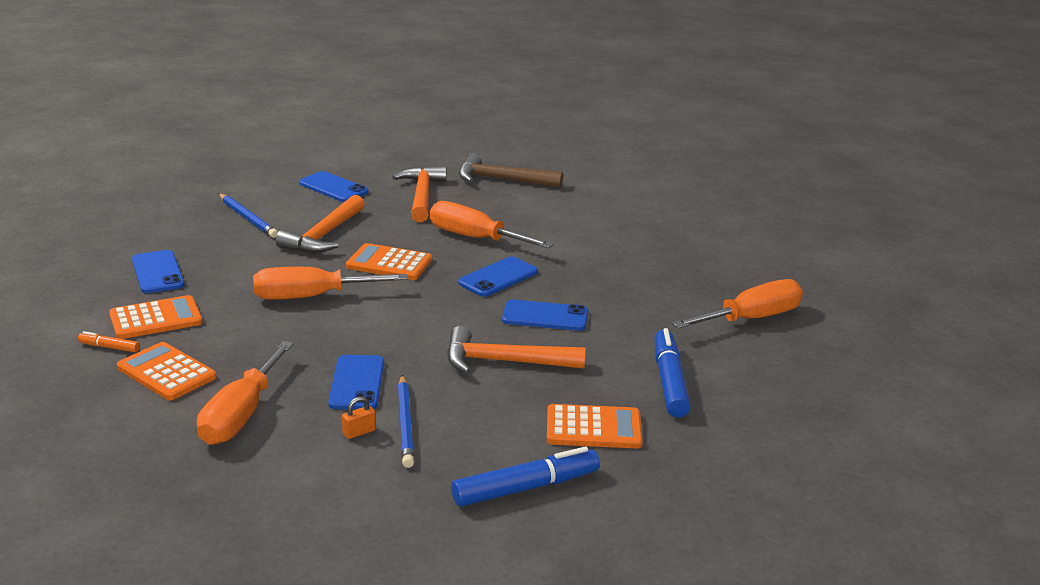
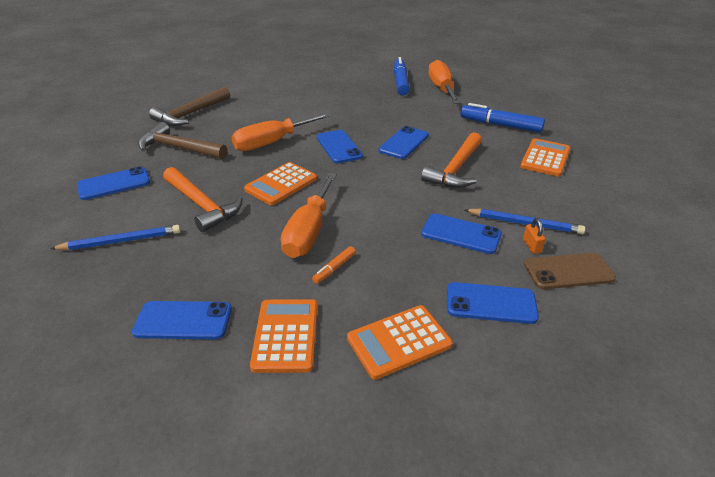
camera: 65 degrees left, 10 degrees up
orange marker [78,331,140,352] -> orange marker moved to [312,246,356,284]
orange screwdriver [197,341,294,445] -> blue phone [447,282,539,324]
orange hammer [392,166,447,222] -> brown hammer [138,122,227,159]
blue marker [451,447,600,507] -> blue marker moved to [394,57,410,95]
none -> brown phone [524,253,616,289]

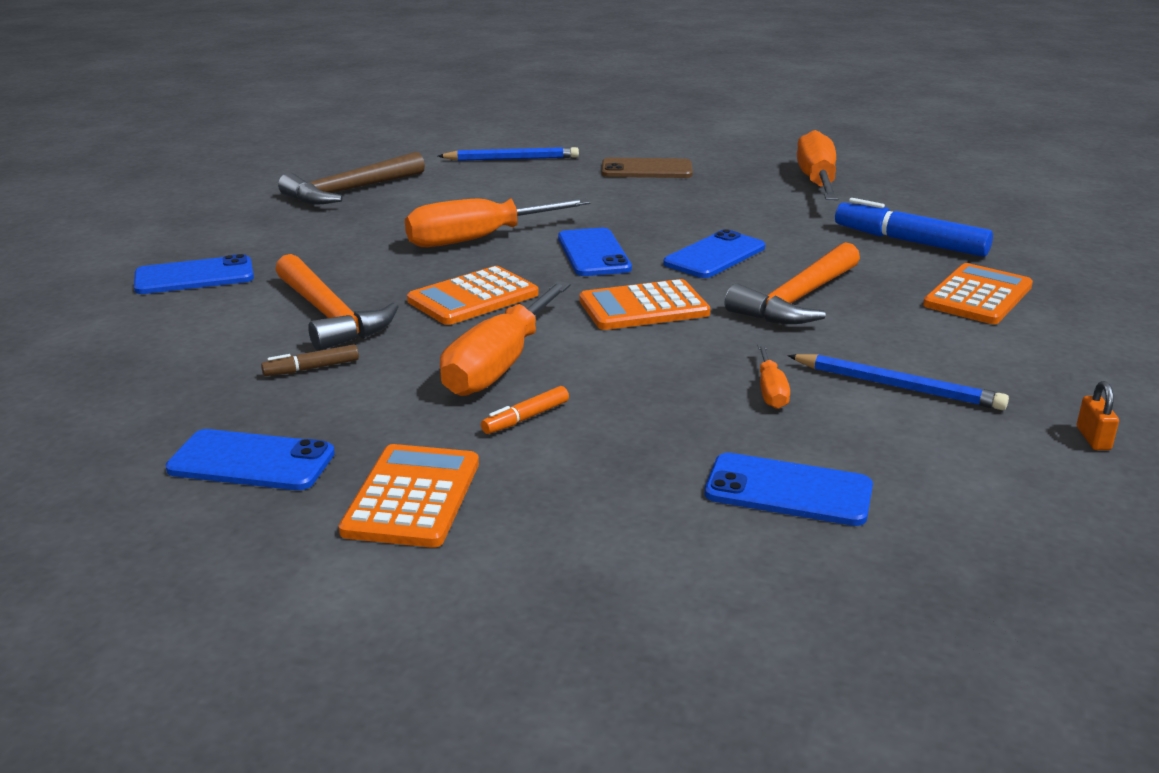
camera: 10 degrees right, 10 degrees down
blue pencil [50,225,181,250] -> blue pencil moved to [438,147,579,161]
brown hammer [138,122,227,159] -> none
orange calculator [347,305,453,380] -> orange calculator moved to [579,279,711,330]
blue marker [394,57,410,95] -> none
blue phone [421,214,502,254] -> orange screwdriver [757,344,790,409]
orange padlock [523,218,546,254] -> orange padlock moved to [1077,381,1119,450]
brown phone [524,253,616,289] -> brown phone moved to [602,158,693,178]
none -> brown marker [261,344,359,376]

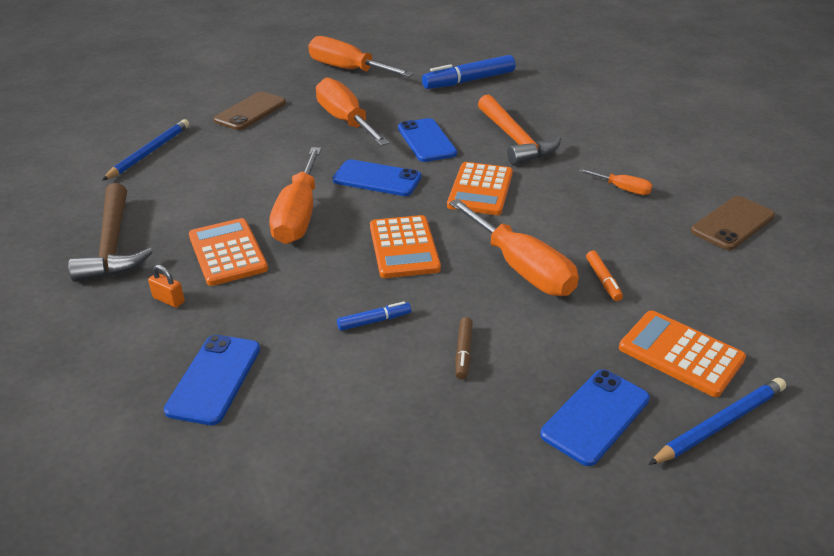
camera: 60 degrees left, 10 degrees up
orange hammer [275,254,399,351] -> blue marker [337,301,411,331]
blue phone [705,453,873,526] -> brown phone [691,196,775,250]
blue pencil [788,354,1009,410] -> blue pencil moved to [648,378,786,465]
orange calculator [923,263,1033,324] -> orange calculator moved to [189,218,268,286]
orange padlock [1077,381,1119,450] -> orange padlock moved to [148,265,185,308]
none -> orange screwdriver [316,77,390,146]

